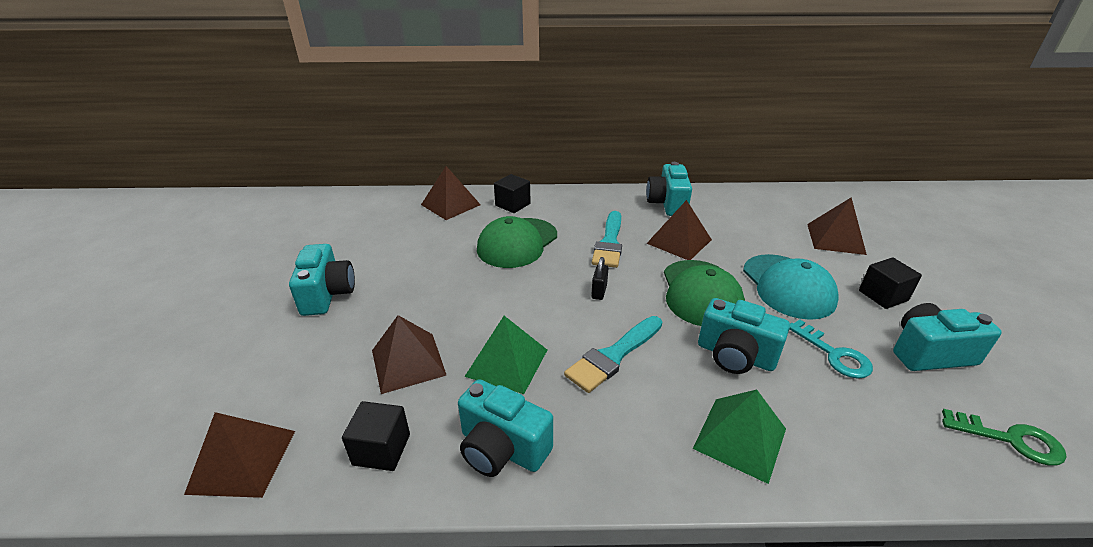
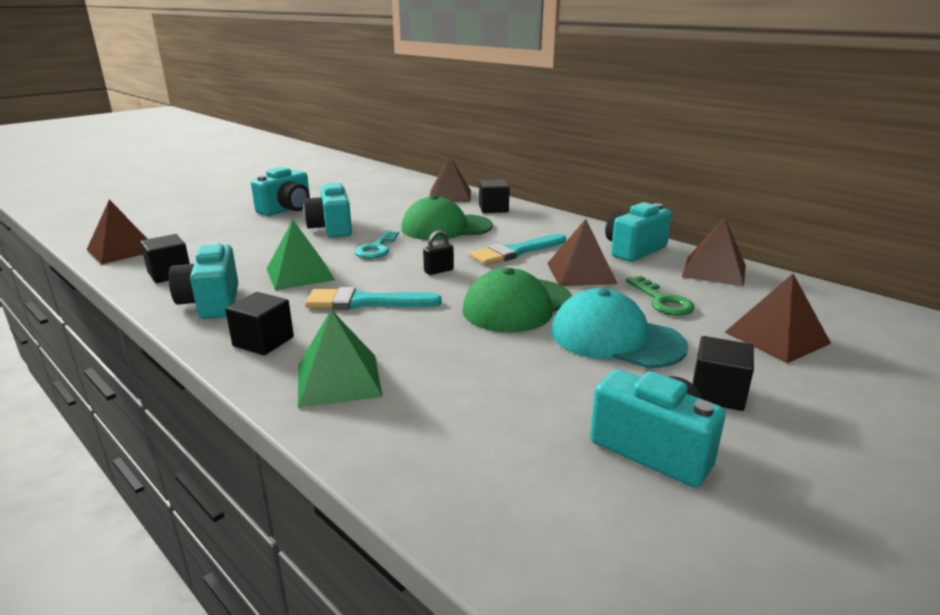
camera: 45 degrees right, 10 degrees down
brown pyramid [372,315,447,394] -> brown pyramid moved to [682,217,746,287]
turquoise camera [698,298,790,374] -> turquoise camera moved to [303,182,352,238]
turquoise cap [743,254,838,320] -> turquoise cap turned 90 degrees clockwise [551,288,688,368]
turquoise key [790,320,873,379] -> turquoise key moved to [355,230,399,259]
green key [942,409,1067,466] -> green key moved to [626,276,695,316]
none -> black cube [225,292,294,355]

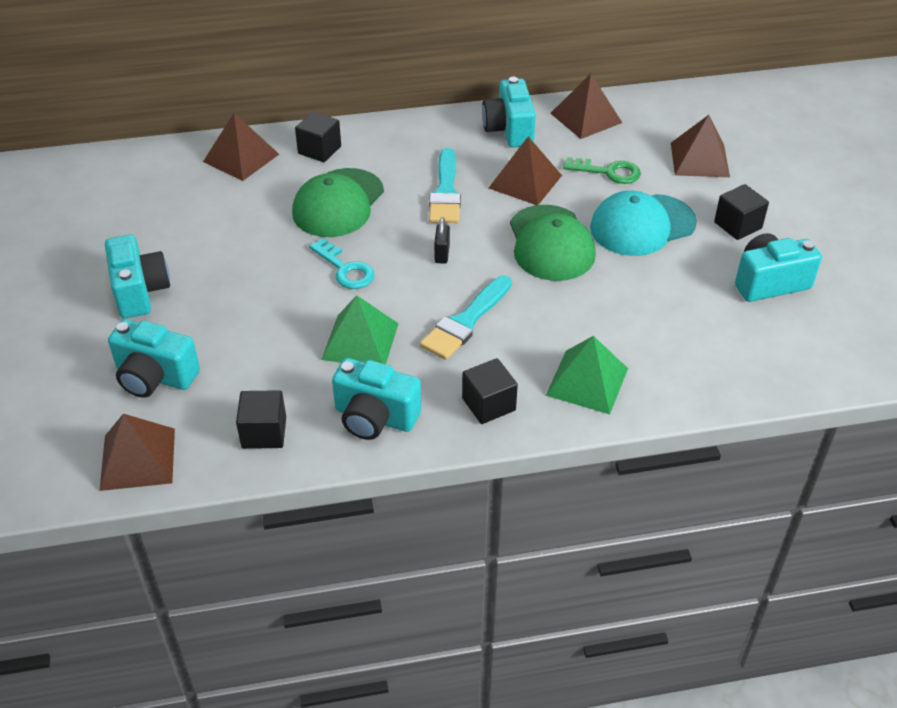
camera: 55 degrees left, 20 degrees up
turquoise camera [303,182,352,238] -> turquoise camera moved to [108,319,200,398]

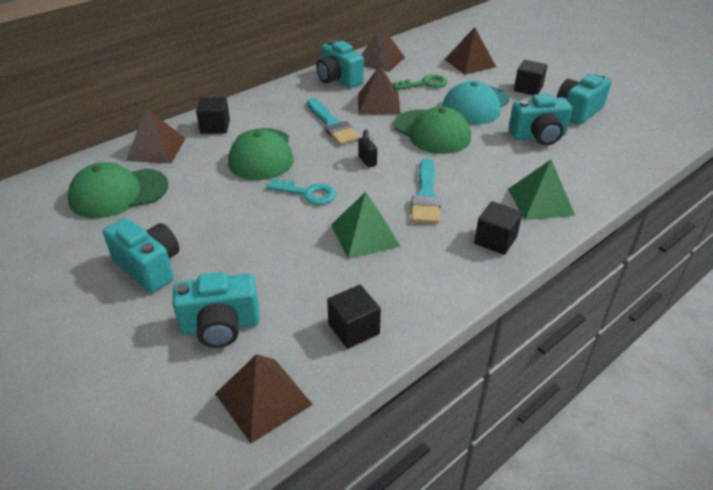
camera: 30 degrees left, 5 degrees down
turquoise camera [332,358,421,440] -> turquoise camera moved to [509,94,573,145]
none -> green cap [68,162,168,218]

